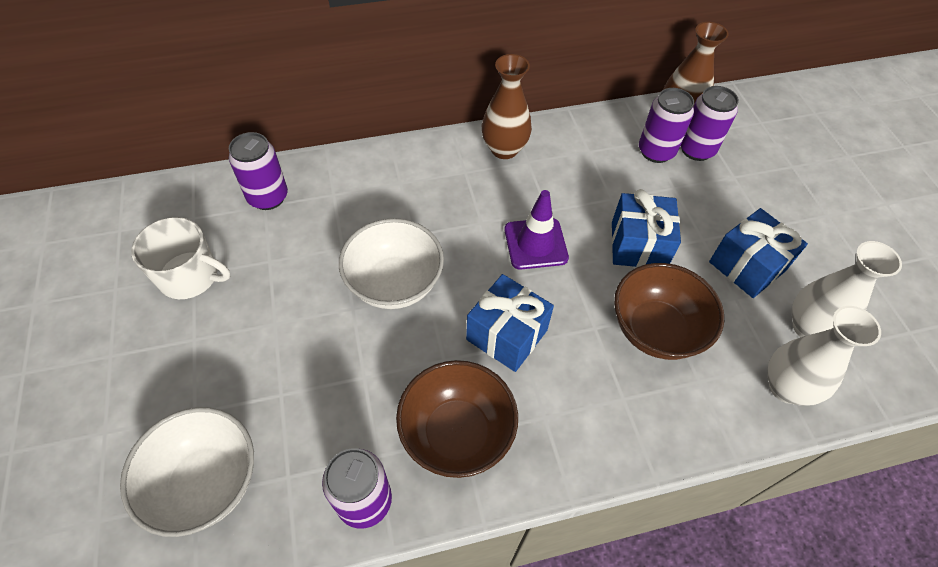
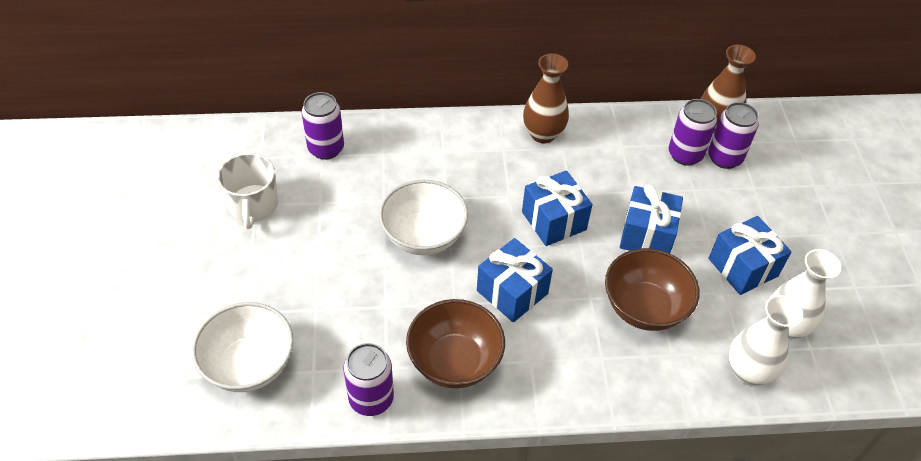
camera: 10 degrees right, 5 degrees down
white mug [131,217,231,299] -> white mug turned 60 degrees clockwise [217,153,278,229]
purple traffic cone [504,190,569,269] -> blue gift [522,170,592,246]

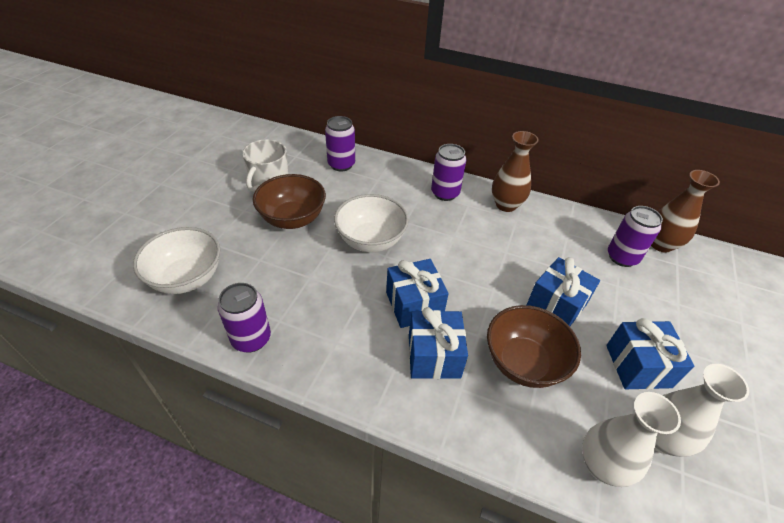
camera: 25 degrees right, 5 degrees down
brown bowl [406,299,505,388] -> brown bowl moved to [253,174,326,229]
blue gift [522,170,592,246] -> blue gift moved to [409,307,468,379]
purple can [708,102,759,169] -> purple can moved to [431,144,466,201]

